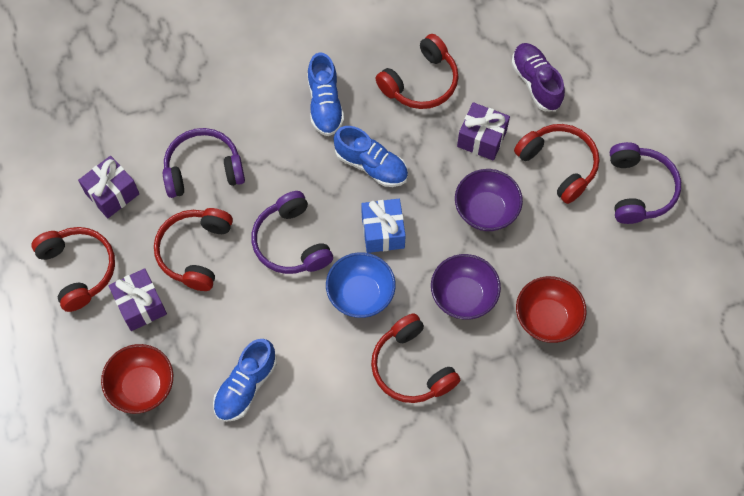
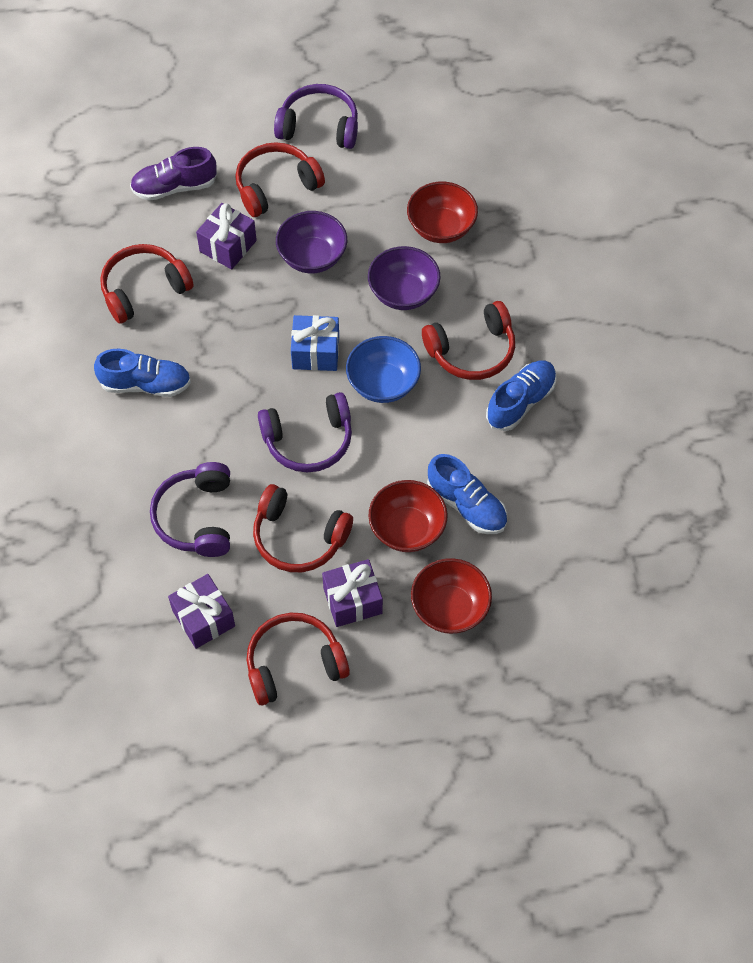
camera: 80 degrees left, 5 degrees down
blue shoe [334,126,408,187] -> blue shoe moved to [486,360,557,431]
red headphones [375,34,459,109] -> red headphones turned 90 degrees counterclockwise [100,244,194,324]
none -> red bowl [368,480,448,552]

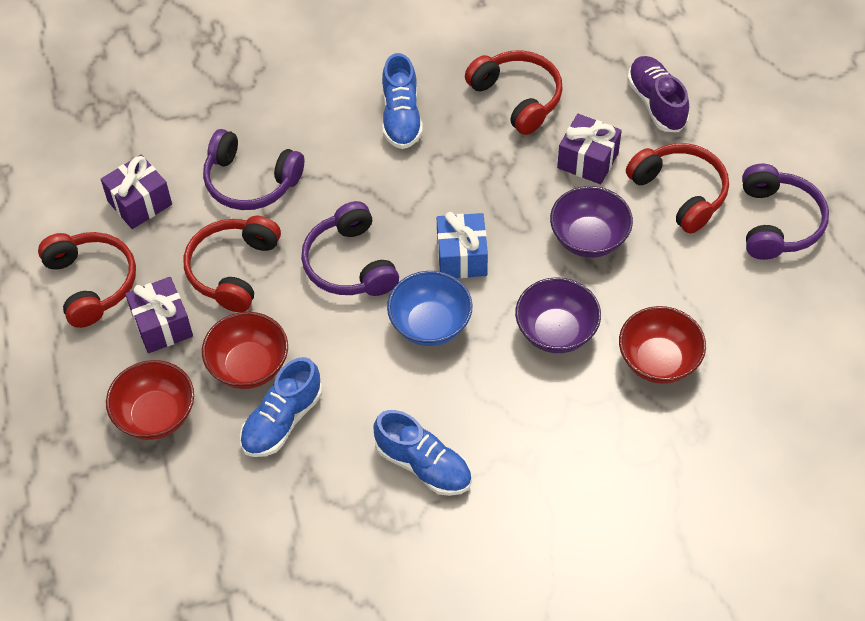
camera: 85 degrees right, 5 degrees down
purple headphones [150,462,230,557] -> purple headphones turned 150 degrees counterclockwise [203,129,304,210]
red headphones [422,301,515,380] -> none

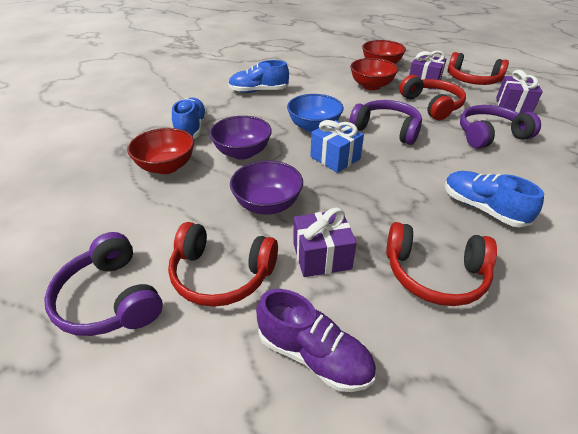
camera: 140 degrees right, 15 degrees down
blue shoe [240,357,322,457] -> blue shoe moved to [172,97,207,139]

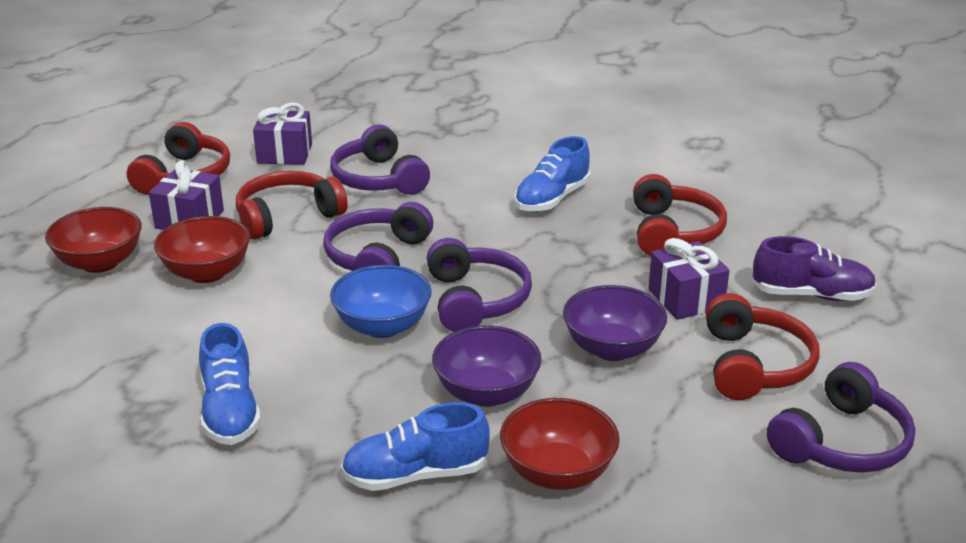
camera: 100 degrees left, 10 degrees down
purple shoe [256,289,376,392] -> purple shoe turned 75 degrees clockwise [752,236,877,301]
blue gift [310,120,364,173] -> purple headphones [427,238,532,332]

